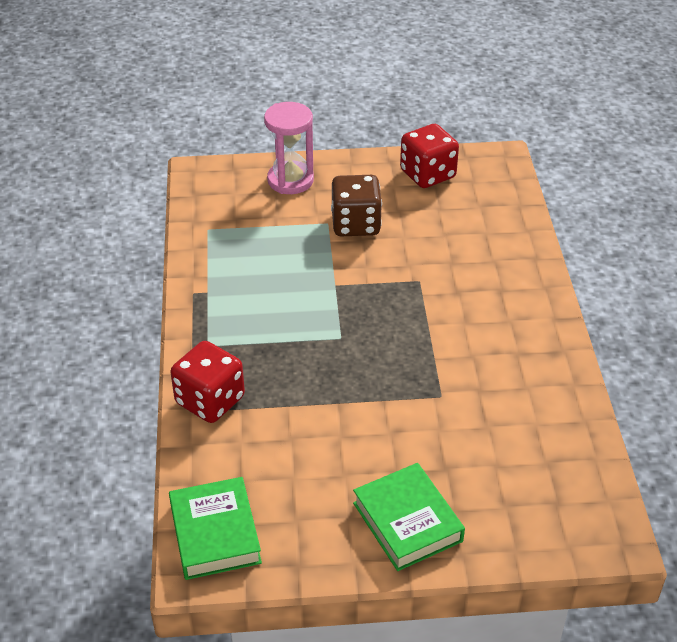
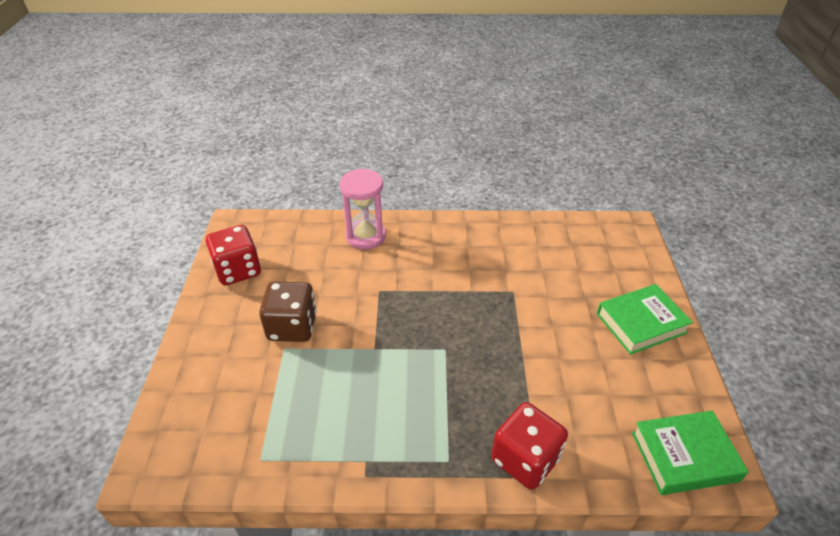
camera: 85 degrees left, 0 degrees up
pink hourglass [264,102,314,194] -> pink hourglass moved to [340,168,386,250]

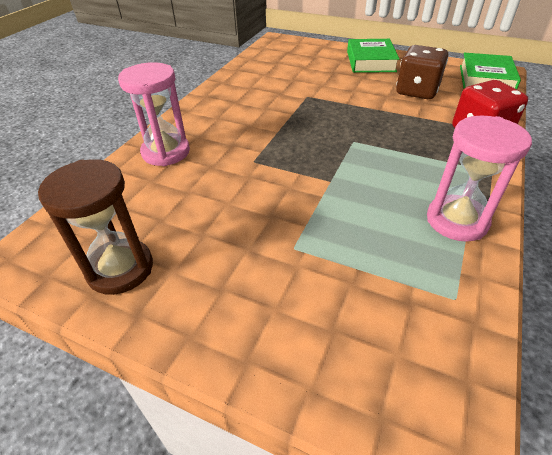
camera: 65 degrees left, 0 degrees up
red dice [206,225,261,285] -> brown hourglass [38,159,153,295]
brown dice [259,282,317,342] -> brown dice moved to [396,45,448,99]
none -> pink hourglass [427,116,532,242]

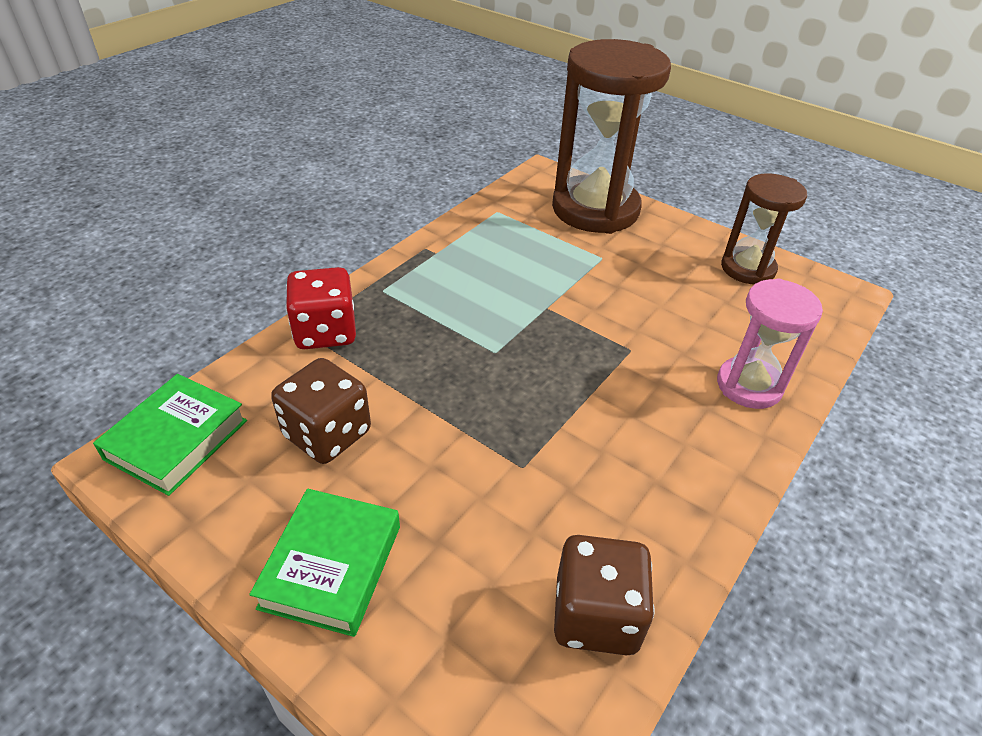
camera: 170 degrees left, 0 degrees up
pink hourglass [427,116,532,242] -> none
none -> brown hourglass [552,39,671,234]
none -> brown dice [554,535,655,655]

